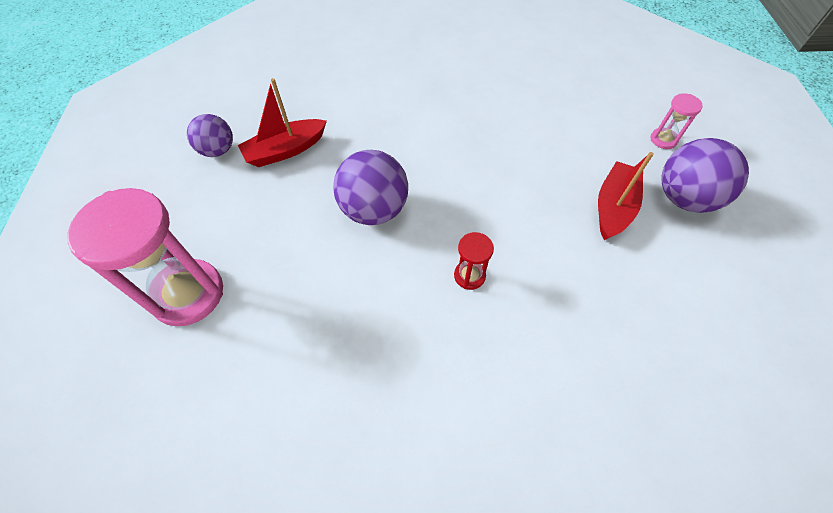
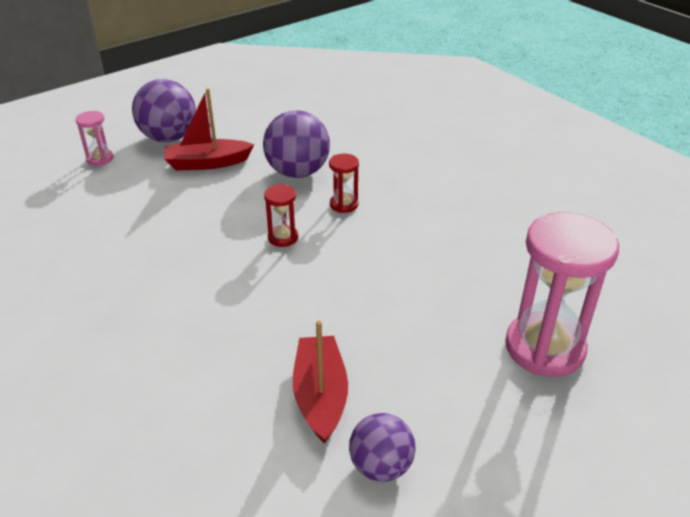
camera: 125 degrees left, 20 degrees down
red boat [238,78,327,167] -> red boat turned 120 degrees counterclockwise [293,321,348,444]
purple ball [333,150,408,225] -> purple ball moved to [263,110,330,178]
none -> red hourglass [264,184,298,247]

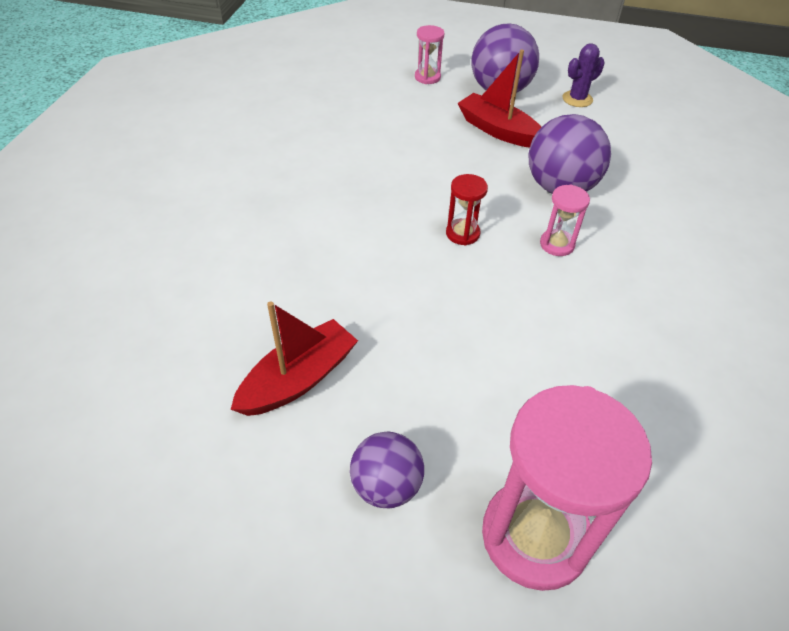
camera: 50 degrees right, 10 degrees up
red hourglass [329,154,359,213] -> pink hourglass [540,184,590,256]
purple ball [349,413,416,482] -> purple ball moved to [350,432,424,508]
none -> purple cactus [563,43,605,107]

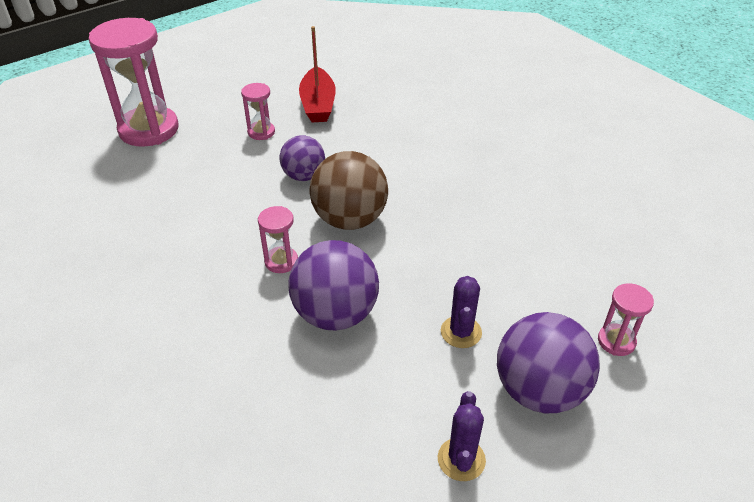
camera: 130 degrees right, 5 degrees down
purple ball [350,432,424,508] -> purple ball moved to [280,135,325,181]
red hourglass [446,174,488,246] -> brown ball [310,151,388,230]
red boat [457,49,541,147] -> purple cactus [441,276,482,348]
none -> pink hourglass [241,83,275,140]

